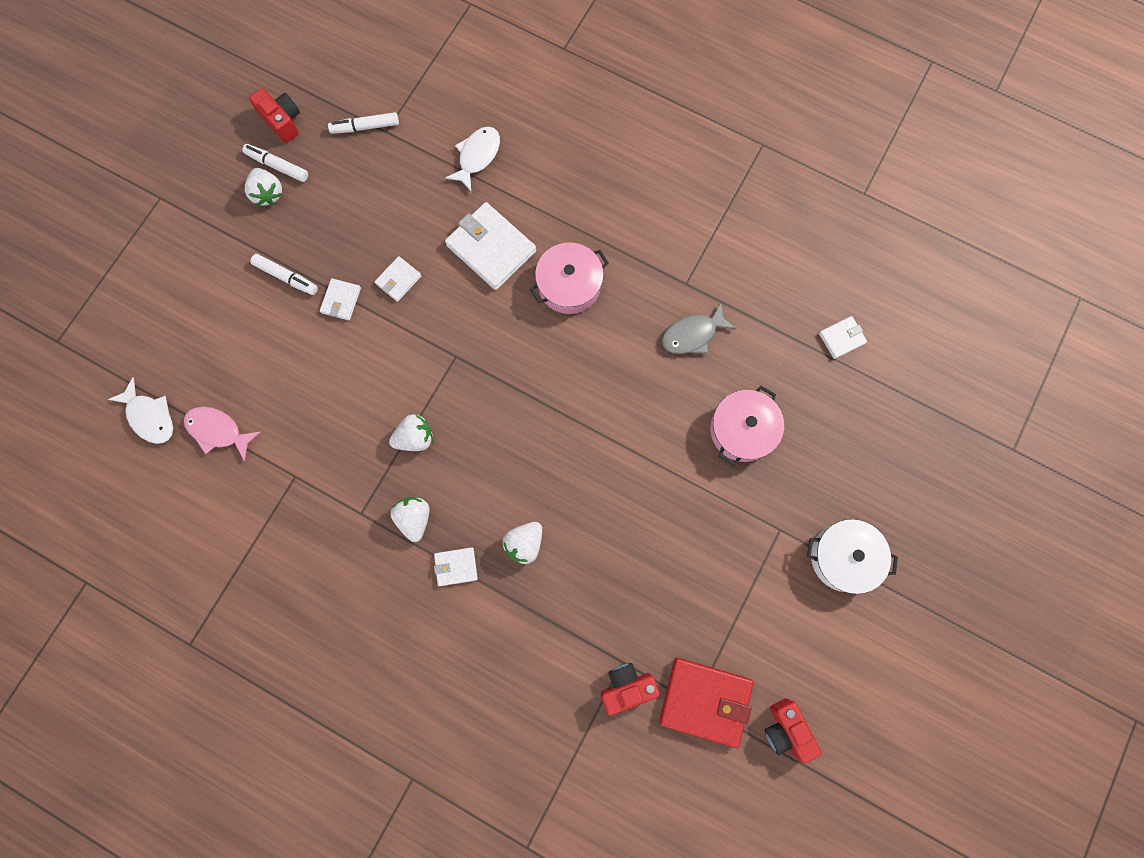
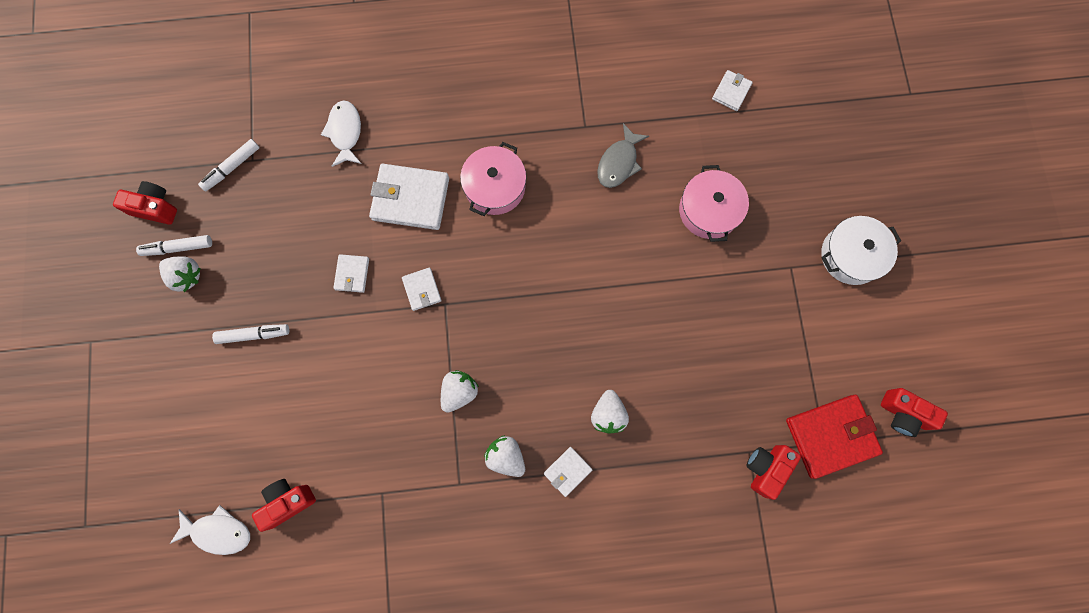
camera: 35 degrees left, 0 degrees up
pink fish [184,407,260,461] -> red camera [252,479,316,532]
white wallet [320,278,361,320] -> white wallet moved to [402,267,442,311]

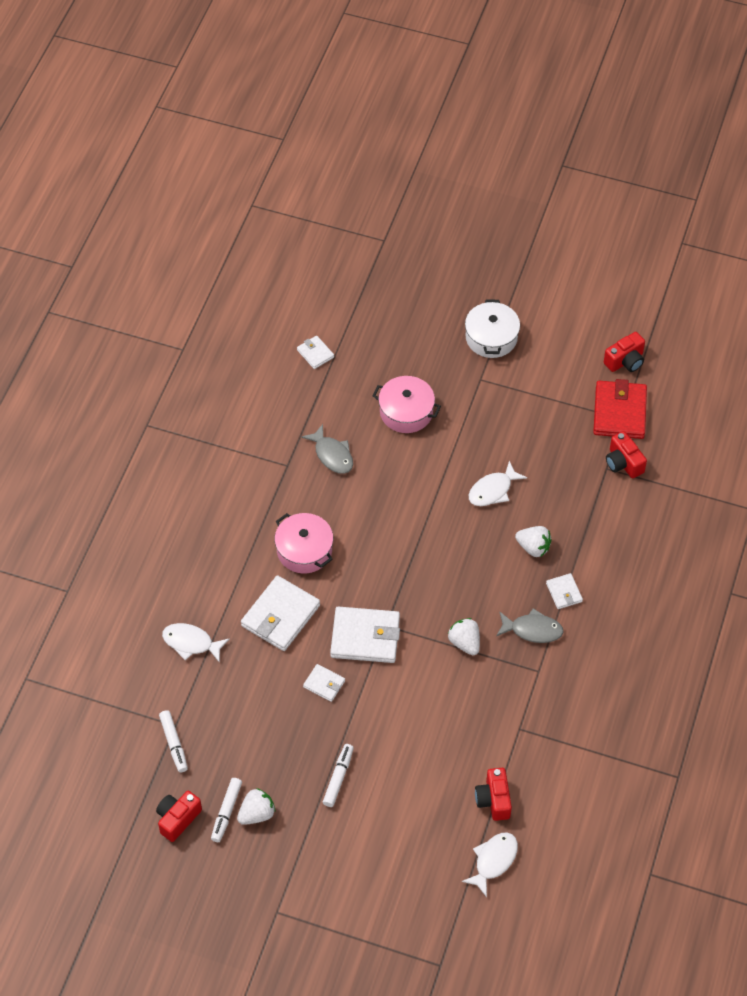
camera: 65 degrees left, 20 degrees down
white wallet [402,267,442,311] -> white wallet [330,606,400,663], size x1.96
white strawberry [484,435,525,477] -> grey fish [496,608,563,643]
none -> white fish [469,461,527,506]

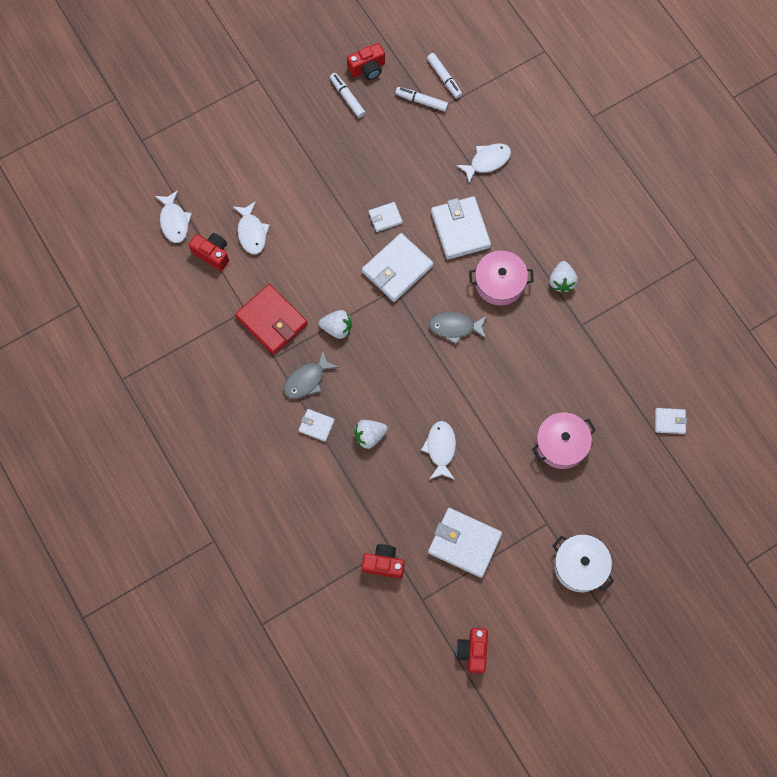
camera: 130 degrees right, 15 degrees up
red camera [156,791,202,842] -> red camera turned 75 degrees clockwise [347,43,385,80]
white strawberry [237,788,276,825] -> white strawberry moved to [549,261,578,293]
grey fish [301,424,353,474] -> grey fish moved to [429,312,487,345]
white marker [323,744,354,807] -> white marker moved to [427,53,462,98]
red wallet [593,379,647,439] -> red wallet moved to [235,284,308,354]
none -> white fish [233,201,270,254]
none -> white wallet [428,508,502,578]

